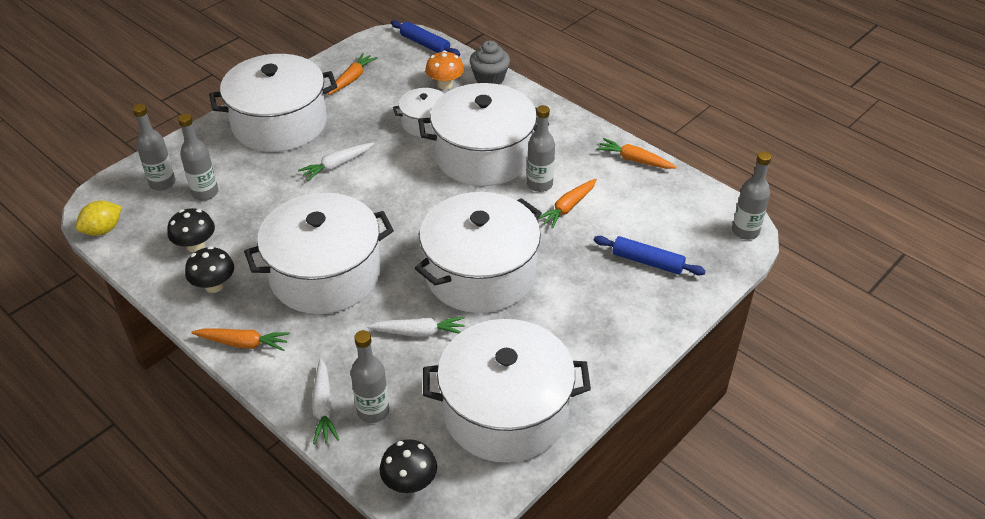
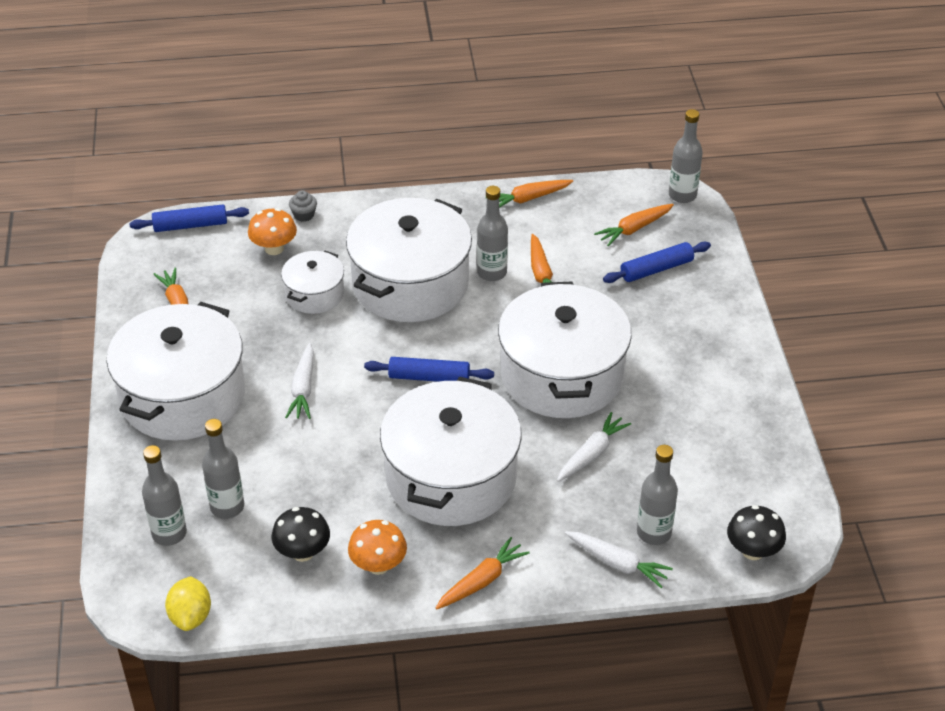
camera: 50 degrees left, 0 degrees up
black mushroom [185,246,234,293] -> orange mushroom [348,520,407,575]
white pot [423,319,591,463] -> none
grey cupcake [470,41,510,84] -> grey cupcake [289,190,317,222], size x0.57
none -> blue rolling pin [364,357,494,382]
none -> orange carrot [594,204,674,246]

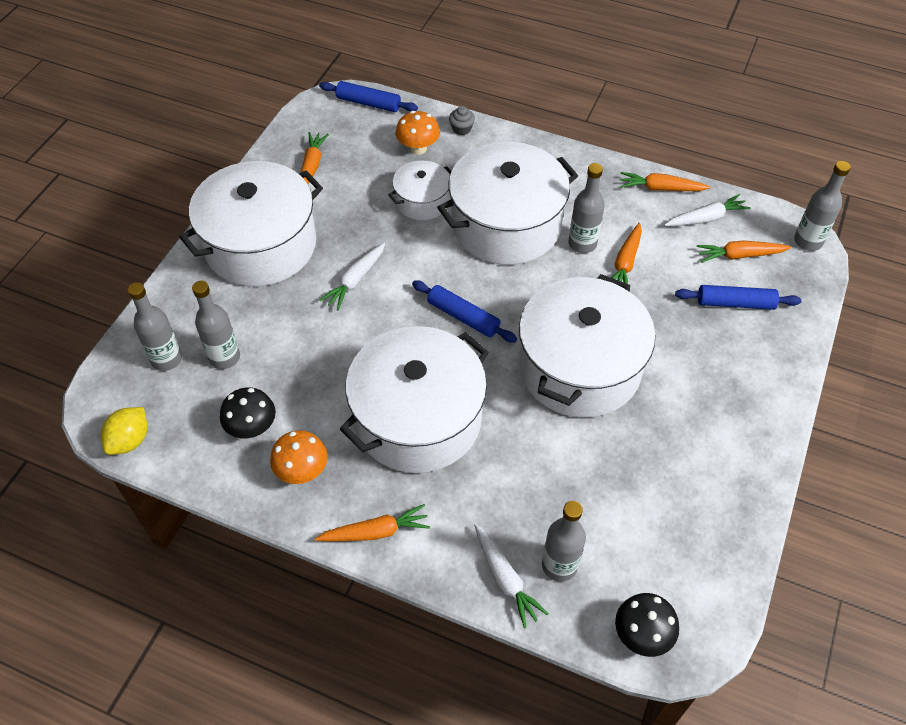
camera: 30 degrees right, 10 degrees up
white carrot [557,412,631,482] -> white carrot moved to [664,194,751,226]

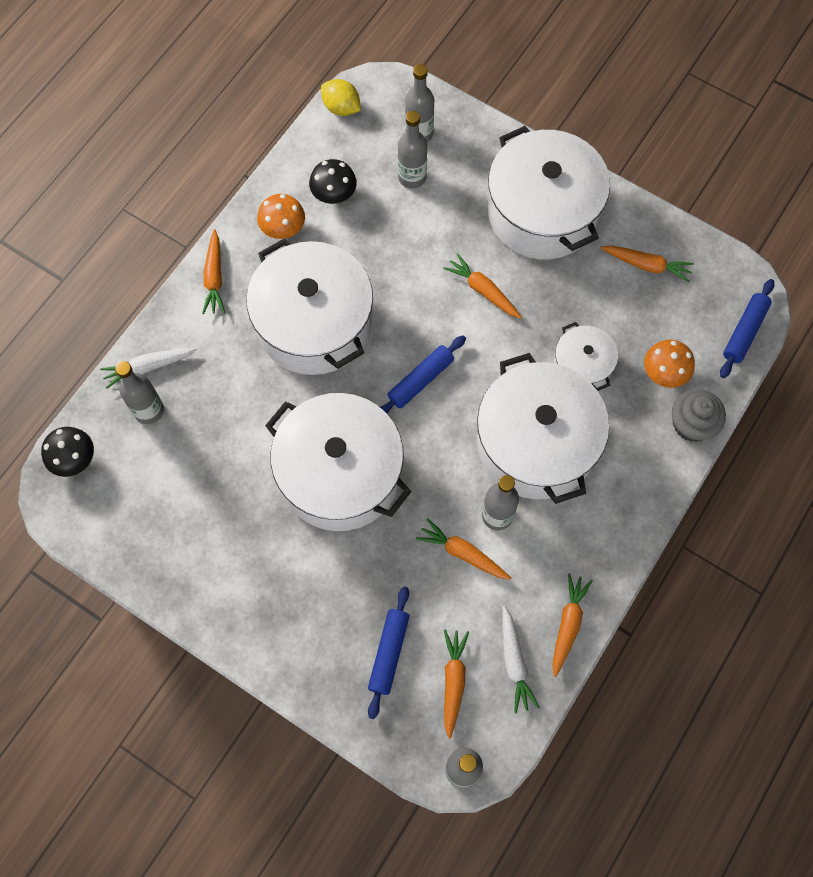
camera: 100 degrees right, 15 degrees up
white carrot [319,243,385,310] -> orange carrot [443,253,522,319]
grey cupcake [449,106,475,135] -> grey cupcake [672,389,726,442], size x1.76

